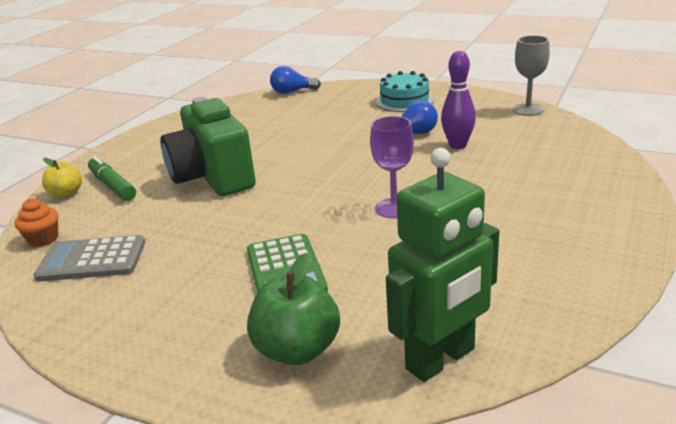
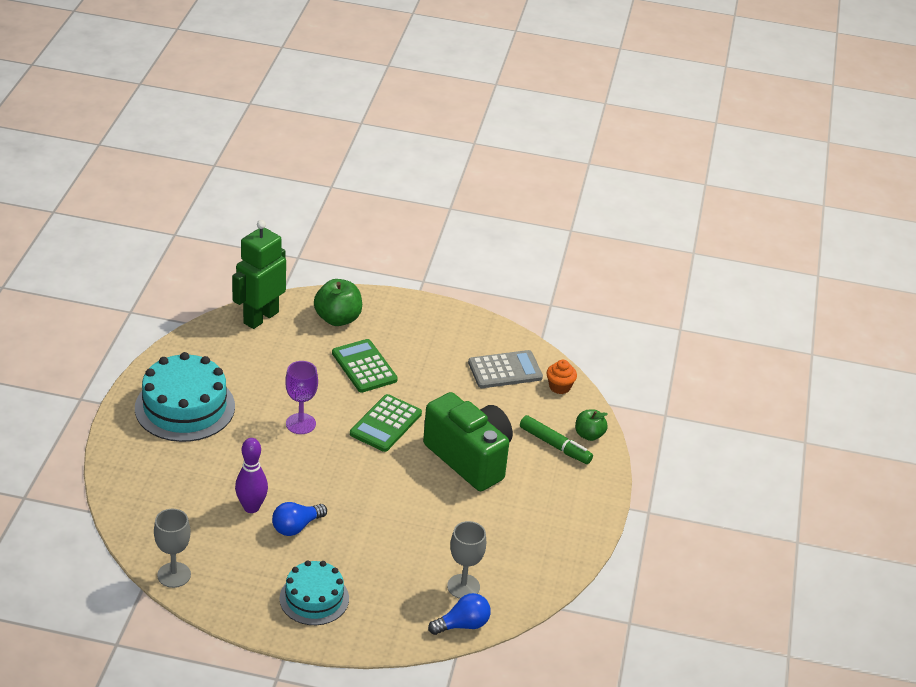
camera: 160 degrees right, 10 degrees up
yellow apple [42,158,82,198] -> green apple [575,410,608,441]
none -> turquoise cake [135,352,235,442]
none -> green calculator [350,394,422,452]
none -> grey goblet [447,521,486,599]

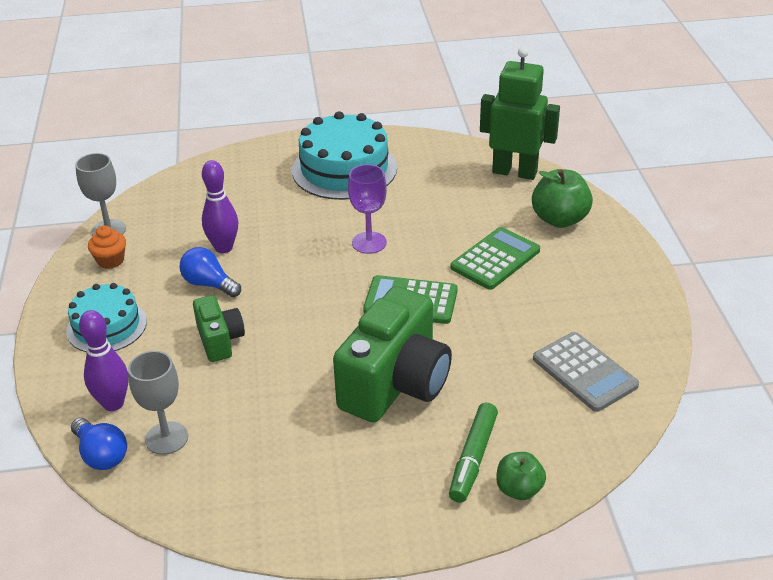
camera: 75 degrees right, 0 degrees up
orange cupcake [547,360,577,394] -> orange cupcake moved to [88,225,126,269]
none -> purple bowling pin [79,310,129,411]
none -> green camera [193,295,245,362]

